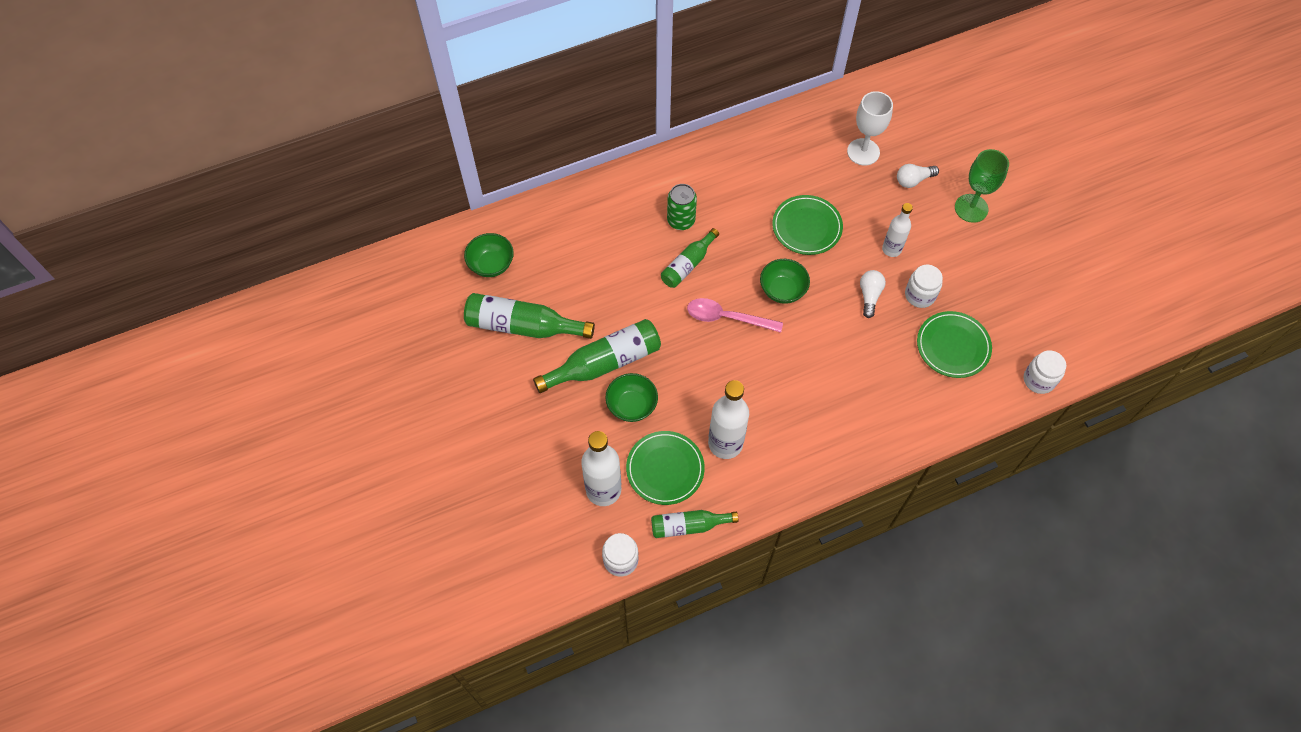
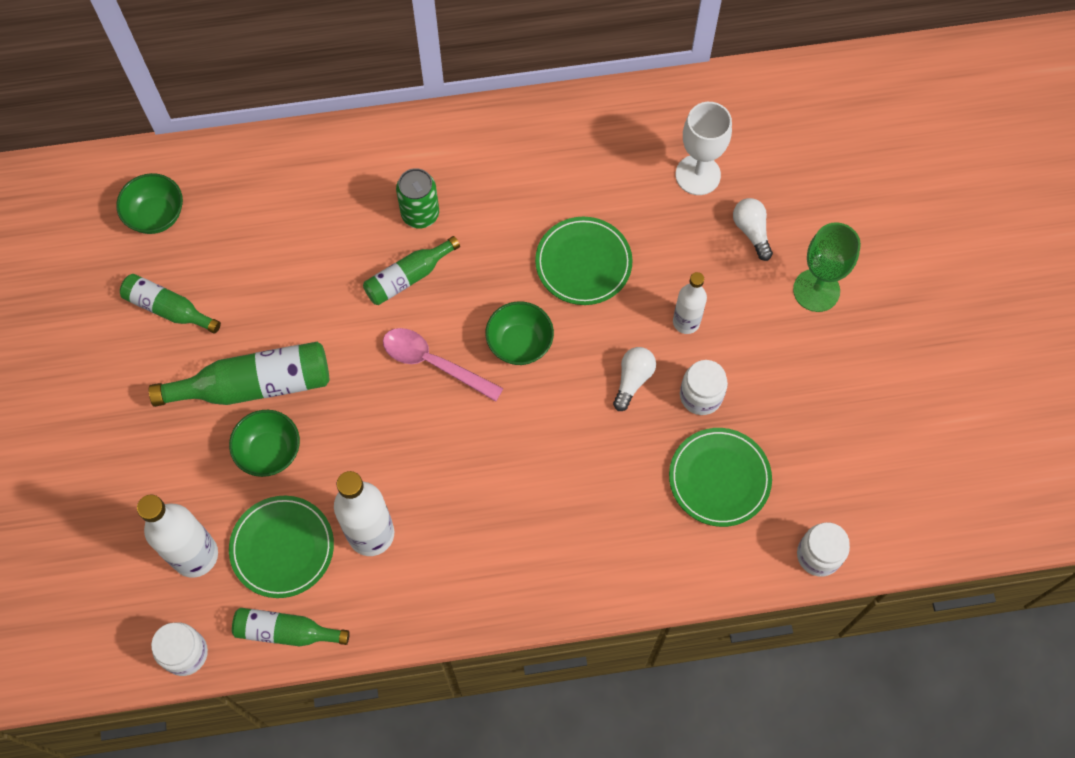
camera: 15 degrees right, 5 degrees up
green bottle [464,293,595,339] -> green bottle [120,274,221,334], size x0.62
white light bulb [897,164,939,188] -> white light bulb turned 75 degrees clockwise [733,198,773,261]

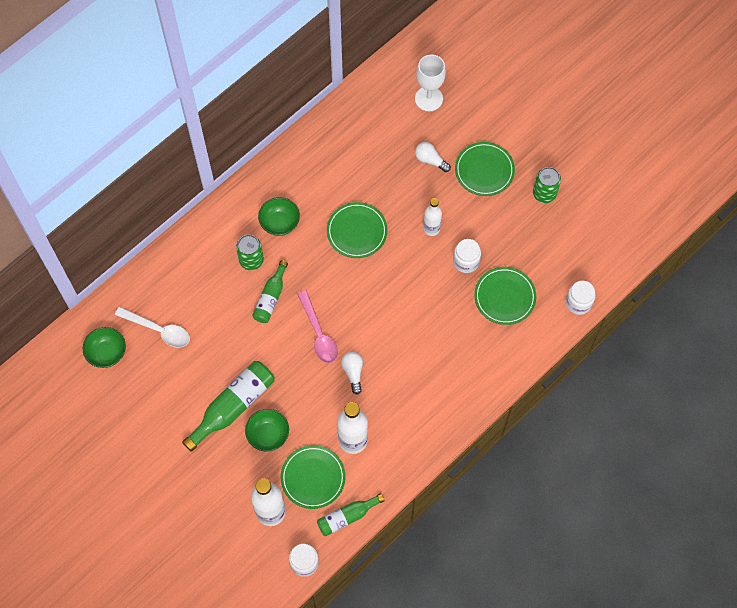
camera: 35 degrees left, 0 degrees up
green bottle [120,274,221,334] -> none
pink spoon [383,328,504,402] -> pink spoon turned 105 degrees counterclockwise [297,290,338,363]
green bowl [485,301,554,365] -> green bowl moved to [258,197,300,236]
white light bulb [613,347,656,411] -> white light bulb moved to [341,352,363,395]
white goblet [676,102,732,195] -> white goblet moved to [415,54,446,111]
green goblet [793,222,861,312] -> green plate [455,142,515,196]
none -> white spoon [115,306,190,348]
none -> green can [533,167,561,203]

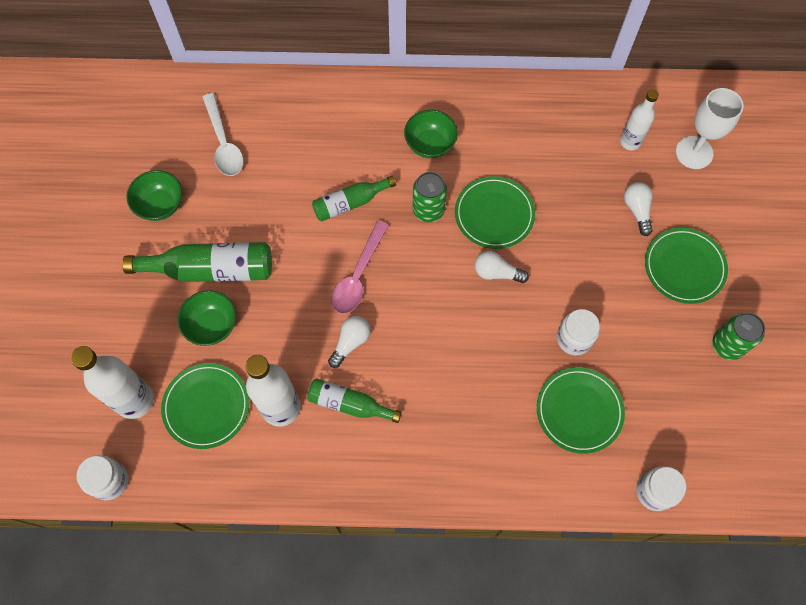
camera: 45 degrees right, 0 degrees up
green bowl [83,327,126,368] -> green bowl moved to [127,170,182,221]
green can [236,235,264,270] -> green can moved to [413,172,447,222]
green bottle [317,493,385,536] -> green bottle moved to [307,378,402,423]
white bottle [423,198,442,236] -> white bottle moved to [620,89,659,150]
none -> white light bulb [475,251,529,283]

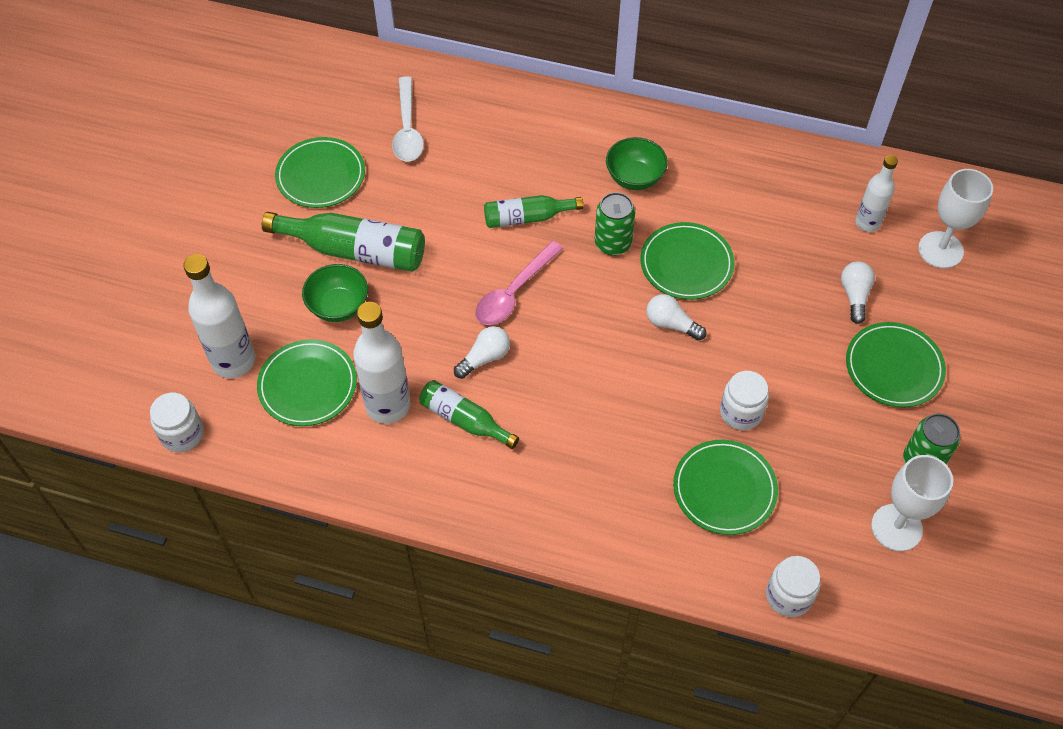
camera: 15 degrees right, 10 degrees down
green bowl [127,170,182,221] -> green plate [275,137,365,208]
none -> white goblet [871,455,953,551]

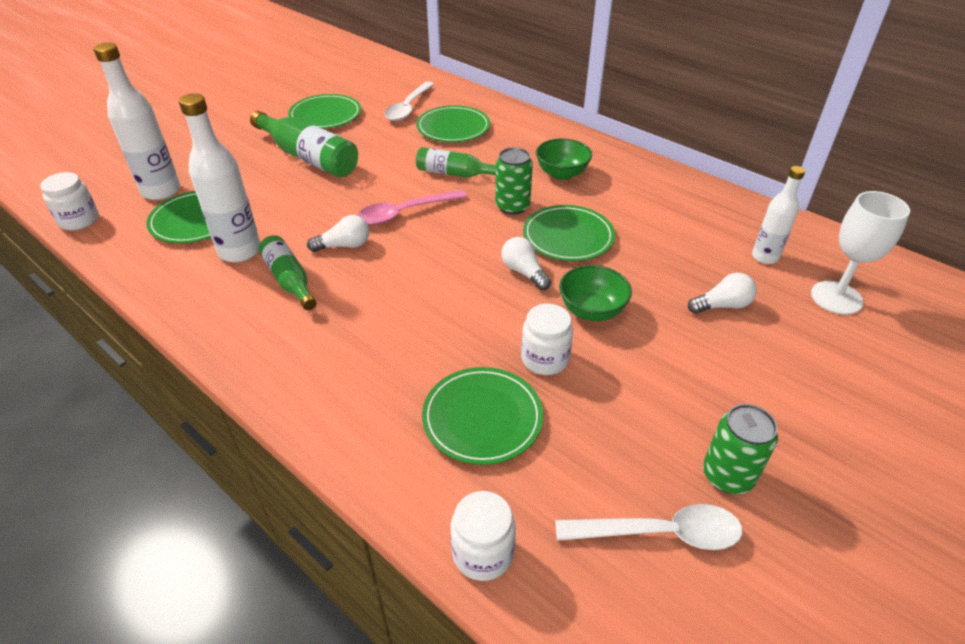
camera: 25 degrees right, 15 degrees down
green bowl [302,264,368,322] -> green bowl moved to [559,265,632,321]
white light bulb [841,261,875,324] -> white light bulb turned 45 degrees clockwise [688,273,757,314]
green plate [846,322,946,407] -> green plate moved to [416,105,490,142]
white goblet [871,455,953,551] -> white spoon [555,504,743,550]

